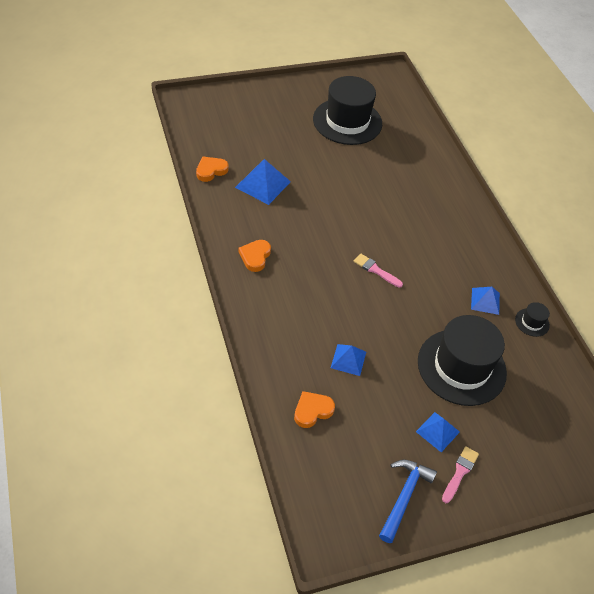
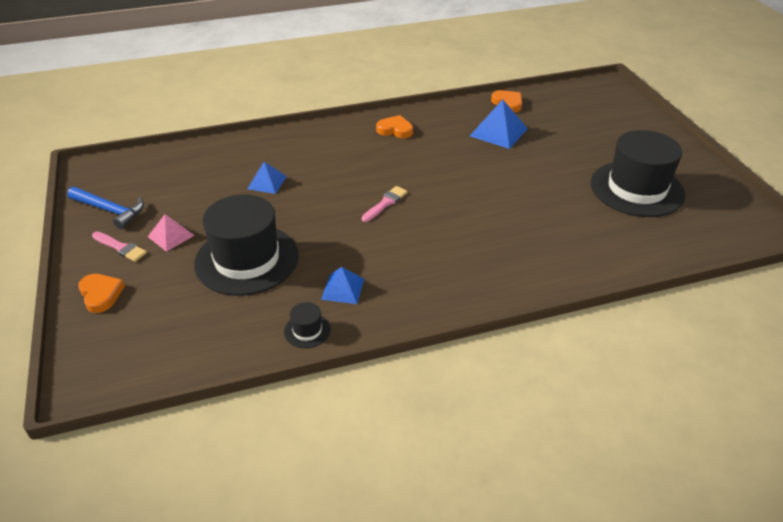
camera: 95 degrees right, 10 degrees down
orange heart [294,391,335,428] -> orange heart moved to [78,274,125,313]
blue pyramid [416,412,460,452] -> pink pyramid [148,214,195,252]

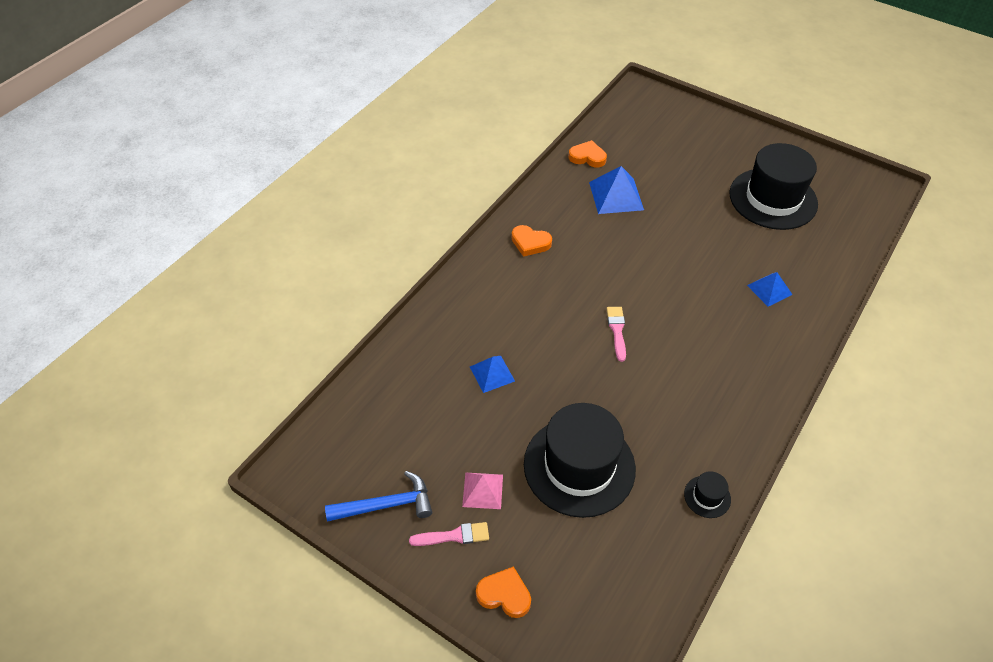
camera: 40 degrees left, 10 degrees up
blue pyramid [321,267,364,304] -> blue pyramid moved to [747,272,793,307]
orange heart [376,115,413,138] -> orange heart turned 135 degrees counterclockwise [512,225,552,257]

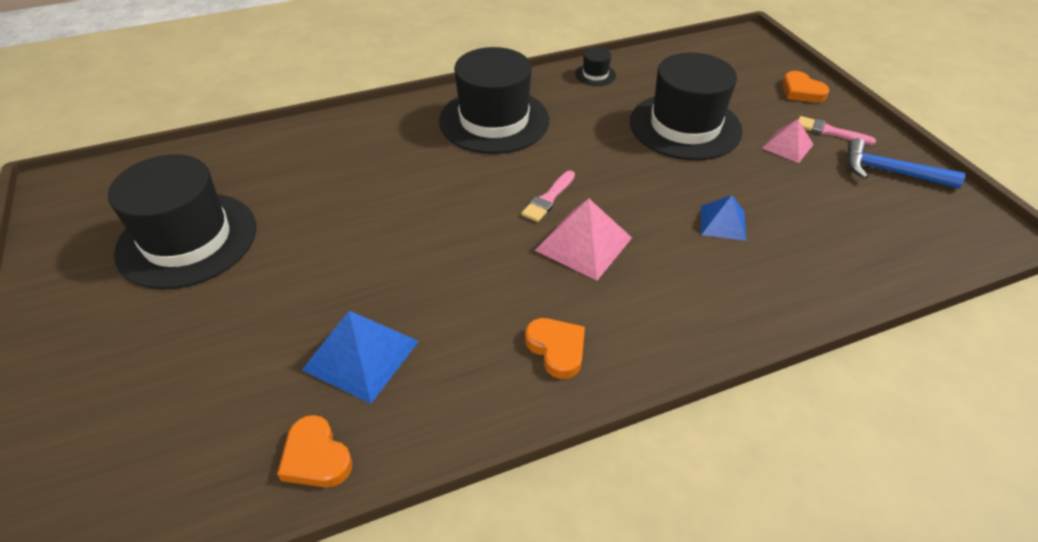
camera: 145 degrees left, 5 degrees down
blue pyramid [747,272,793,307] -> none
none -> black hat [439,47,549,154]
none -> pink pyramid [535,198,632,281]

